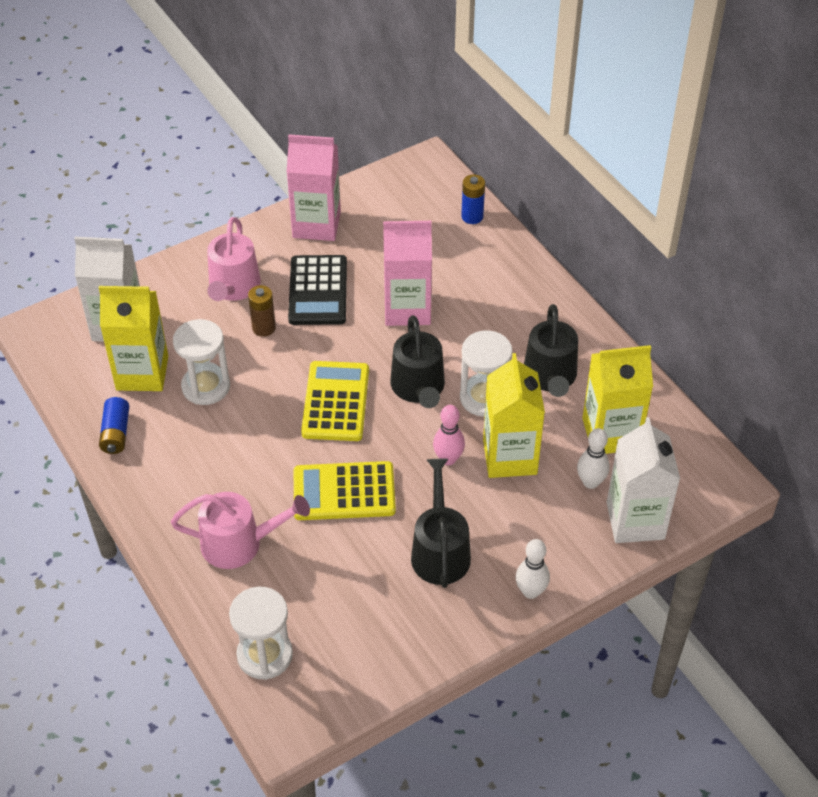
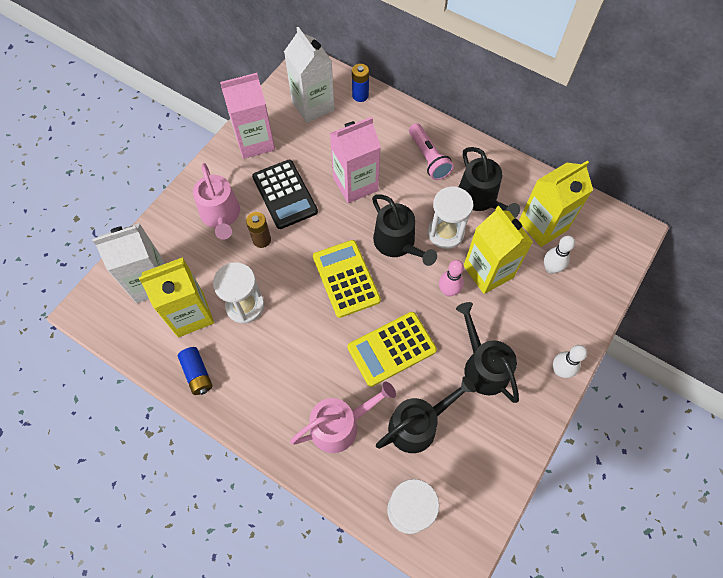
camera: 25 degrees left, 15 degrees up
white carton [607,417,680,543] -> white carton moved to [284,27,335,123]
none -> black watering can [376,377,476,453]
none -> pink flashlight [409,123,454,180]

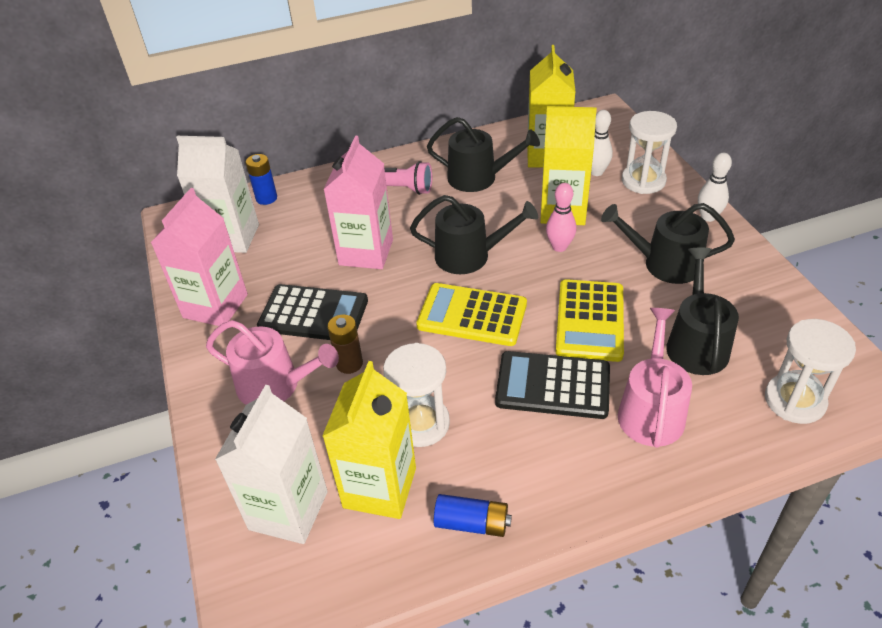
camera: 50 degrees left, 20 degrees down
white hourglass [428,186,473,249] -> white hourglass moved to [622,111,677,194]
none -> black calculator [495,351,610,419]

